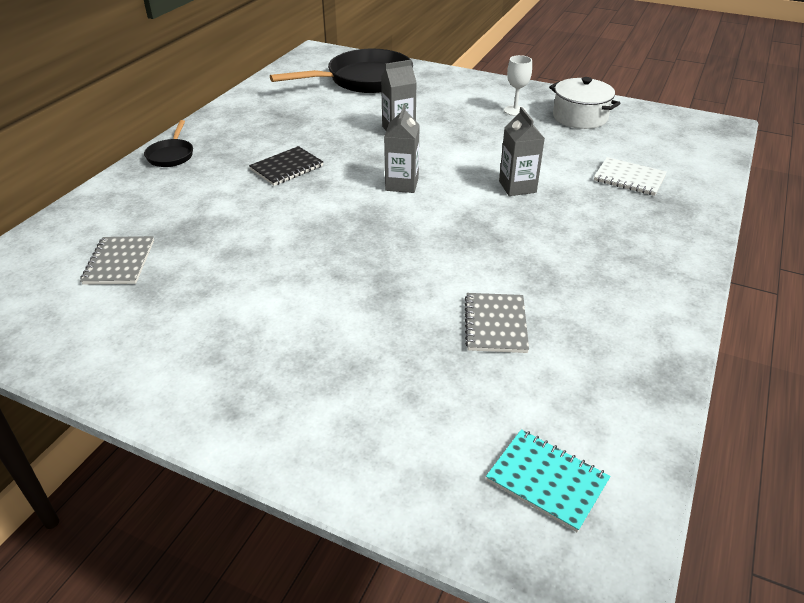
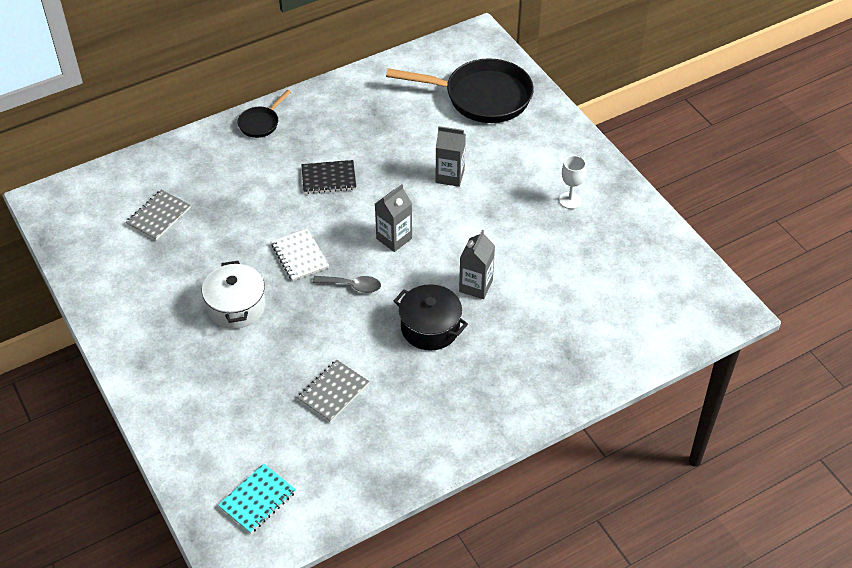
camera: 35 degrees right, 10 degrees up
turquoise notebook [486,429,611,532] -> turquoise notebook turned 60 degrees clockwise [218,463,296,534]
white pot [549,77,621,129] -> white pot moved to [202,261,265,329]
white notebook [594,157,667,196] -> white notebook moved to [271,228,329,281]
none -> grey spoon [313,276,381,293]
none -> black pot [394,284,468,351]

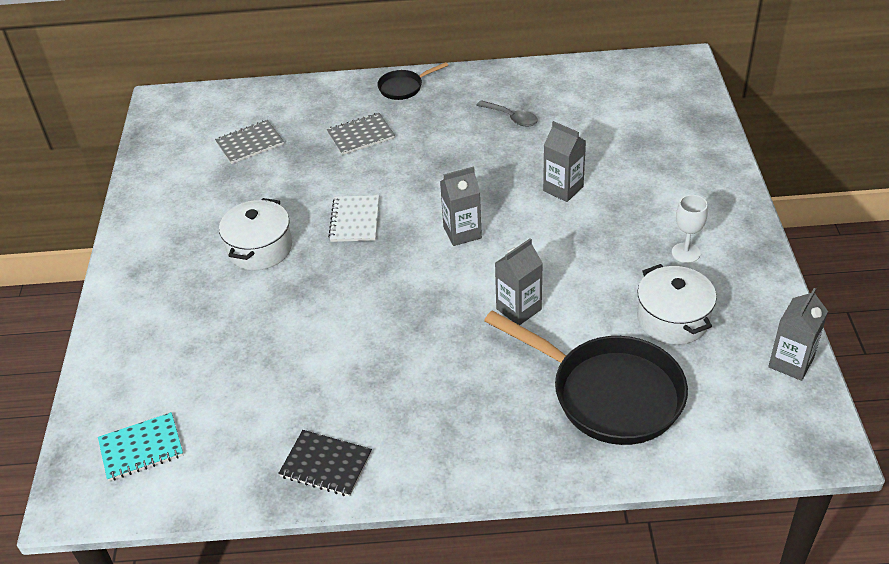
camera: 30 degrees right, 5 degrees down
grey notebook [297,360,369,422] -> grey notebook moved to [327,113,395,155]
black notebook [301,160,356,194] -> black notebook moved to [278,430,372,497]
grey spoon [313,276,381,293] -> grey spoon moved to [476,100,538,126]
black pan [386,58,534,123] -> black pan moved to [484,310,688,445]
black pot [394,284,468,351] -> none
none -> white pot [637,264,717,345]
none -> grey carton [768,288,828,381]

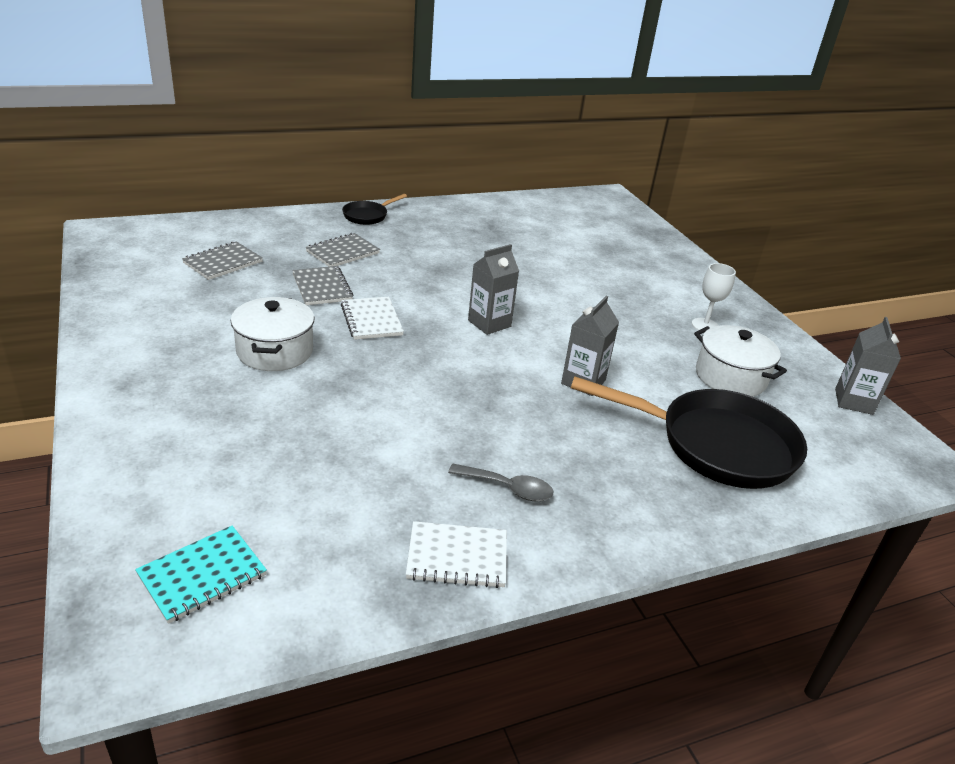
camera: 25 degrees left, 10 degrees down
black notebook [278,430,372,497] -> white notebook [406,521,507,588]
grey spoon [476,100,538,126] -> grey spoon moved to [448,464,553,502]
grey carton [543,121,586,202] -> none
none -> grey notebook [292,266,353,305]

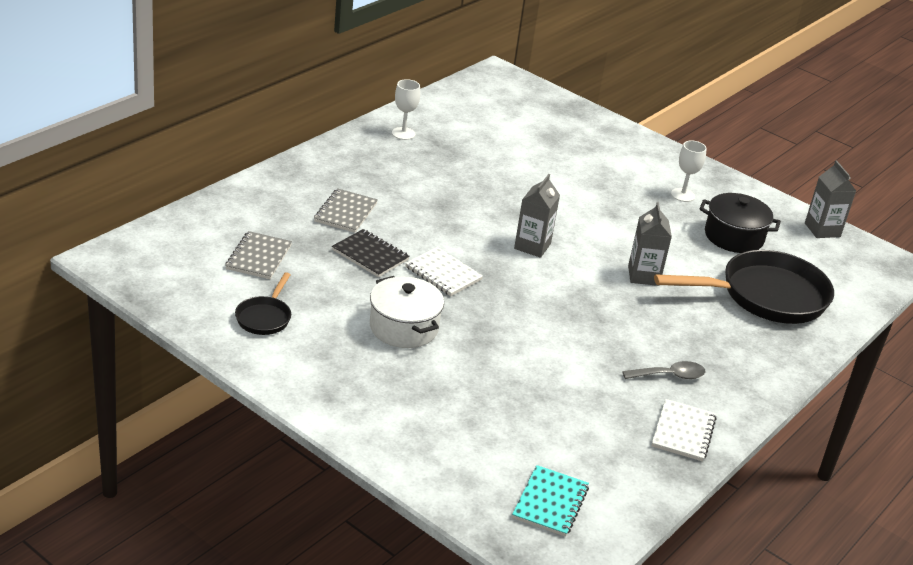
camera: 30 degrees left, 0 degrees up
grey notebook [292,266,353,305] -> black notebook [332,229,410,277]
black pan [342,194,407,225] -> black pan moved to [235,272,291,335]
white notebook [406,521,507,588] -> white notebook turned 45 degrees counterclockwise [652,399,716,461]
white pot [694,325,787,397] -> black pot [699,193,781,253]
none -> white goblet [392,79,420,140]

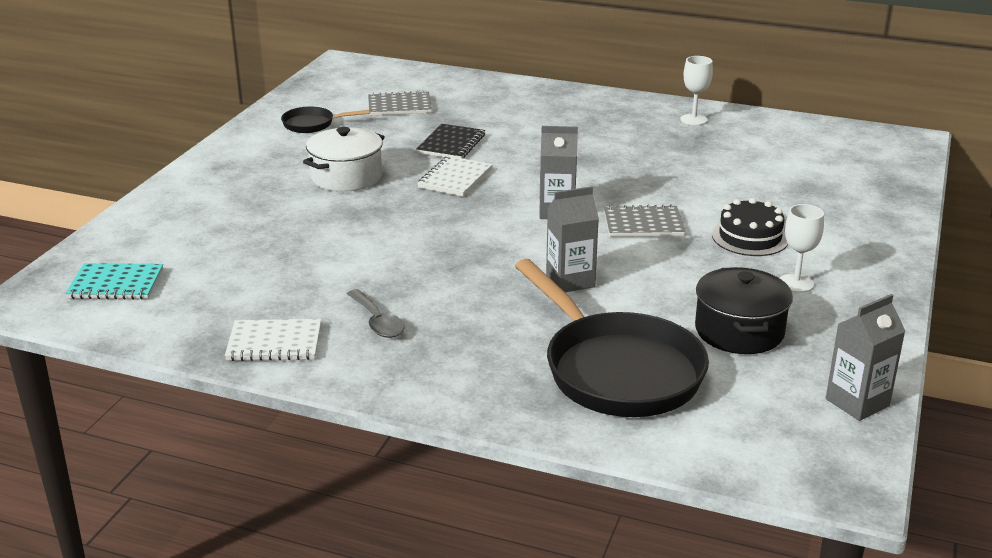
camera: 75 degrees right, 5 degrees down
grey notebook [314,188,378,233] -> grey notebook moved to [604,204,685,237]
none -> black cake [712,198,788,256]

